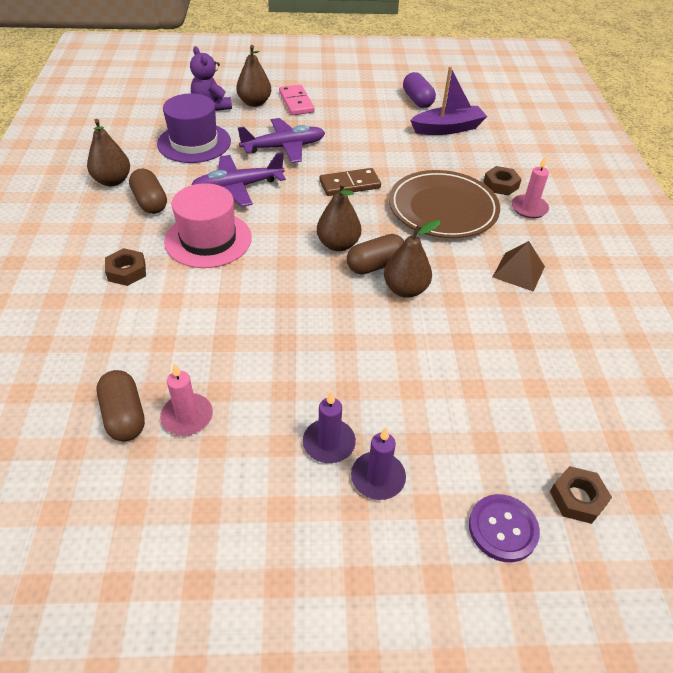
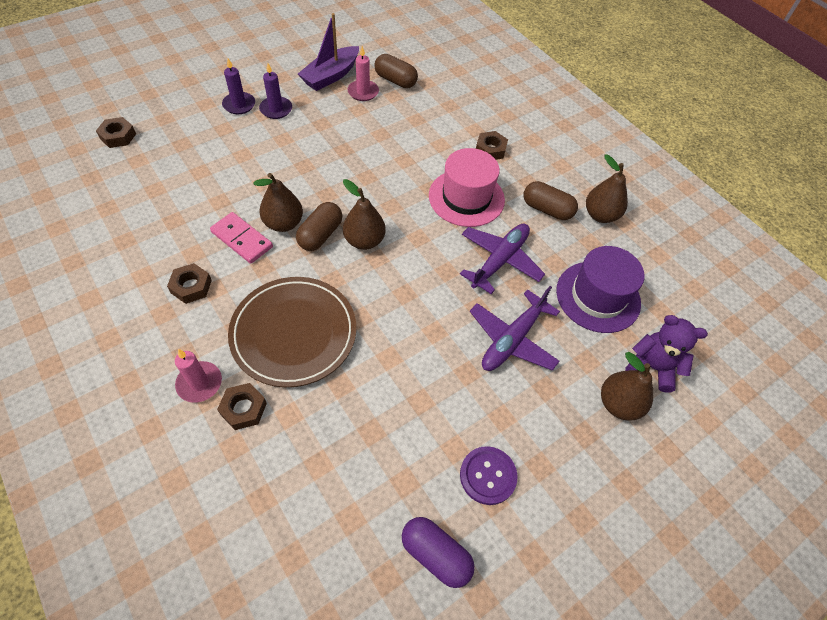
camera: 145 degrees right, 10 degrees up
pink domino [279,85,315,115] -> pink domino moved to [210,212,273,264]
brown domino [320,168,381,196] -> none
purple boat [410,66,487,135] -> purple boat moved to [298,13,359,91]
purple button [469,494,540,562] -> purple button moved to [460,446,517,505]
brown pyramid [493,241,545,292] -> brown nut [167,263,212,304]

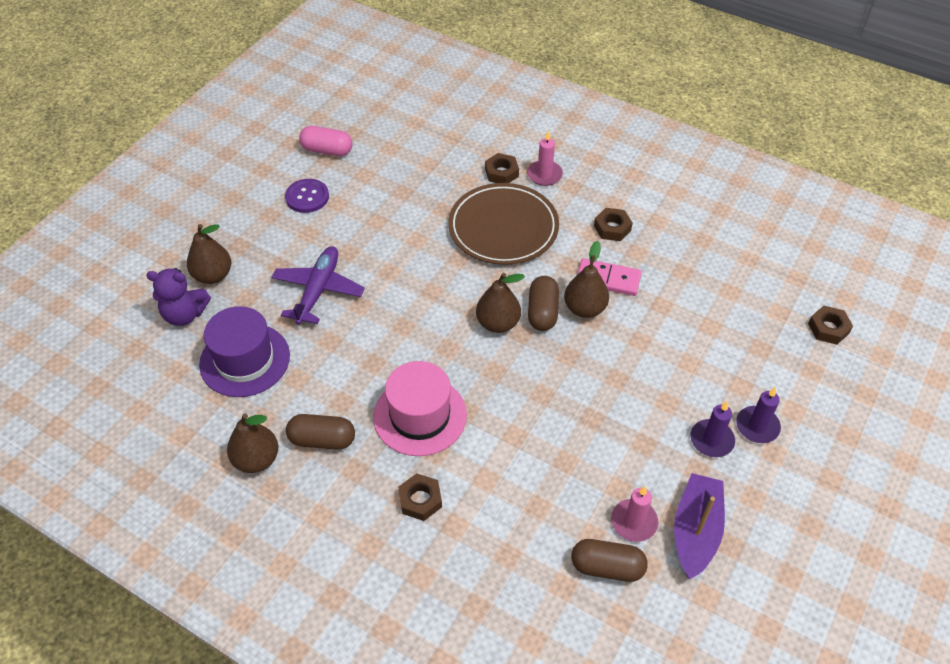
camera: 160 degrees right, 5 degrees down
purple capsule [402,517,475,588] -> pink capsule [299,126,353,156]
purple plane [460,223,545,294] -> none

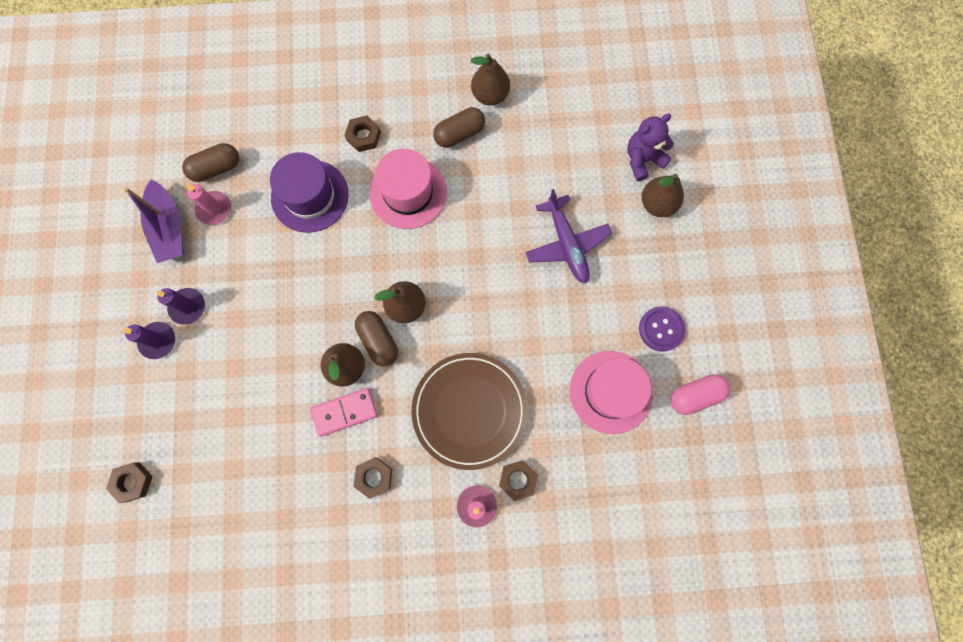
camera: 145 degrees right, 25 degrees up
purple hat [199,306,290,397] -> purple hat moved to [270,152,349,233]
none -> pink hat [570,351,653,434]

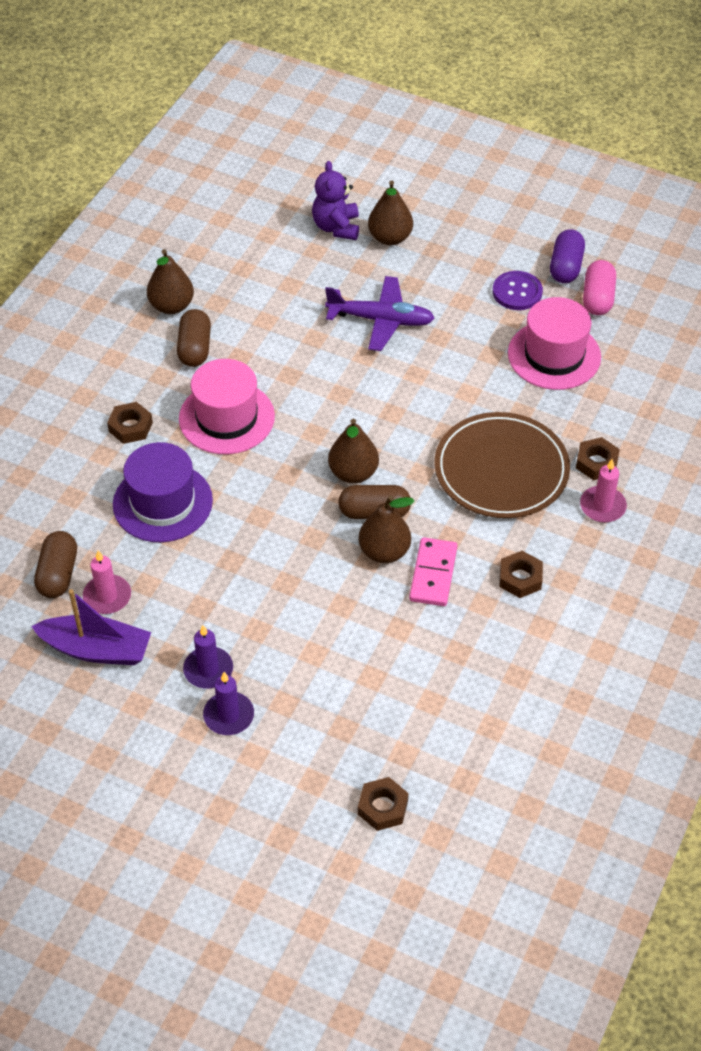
camera: 60 degrees left, 25 degrees down
none -> purple capsule [550,229,585,283]

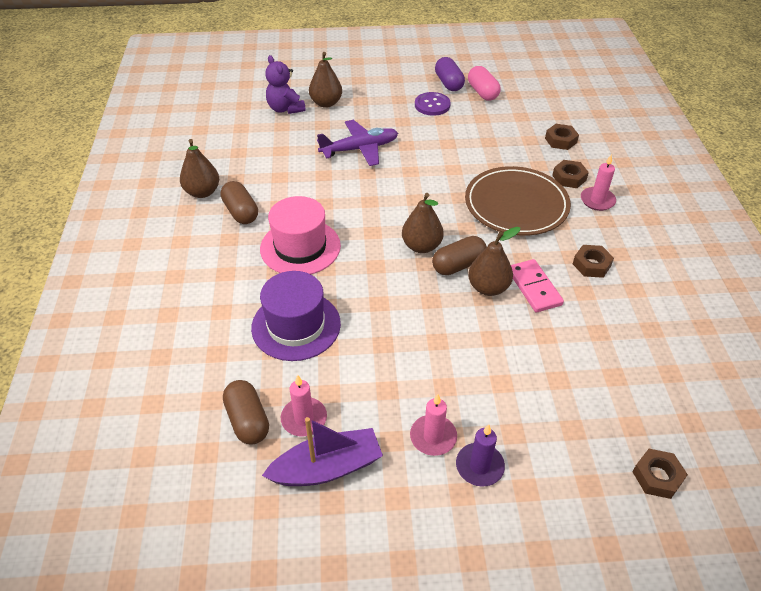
camera: 30 degrees left, 5 degrees down
brown nut [107,402,153,444] -> brown nut moved to [545,124,579,150]
purple candle [183,625,233,689] -> pink candle [410,394,457,456]
pink hat [508,297,601,390] -> none

